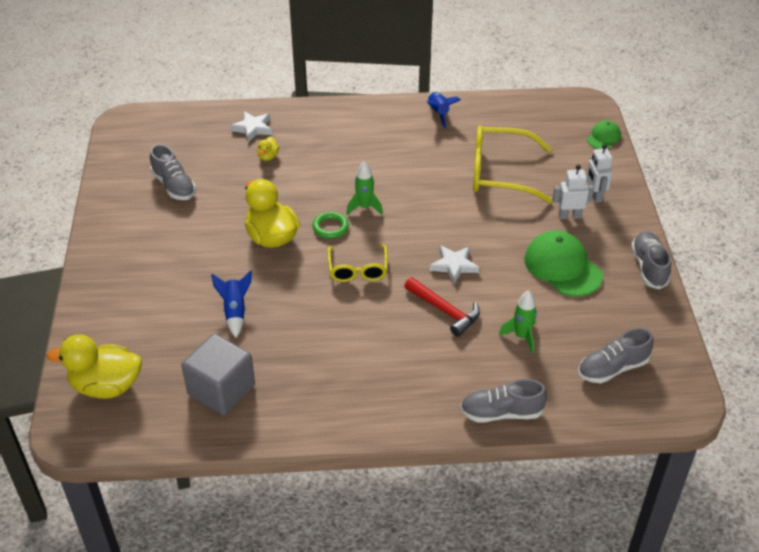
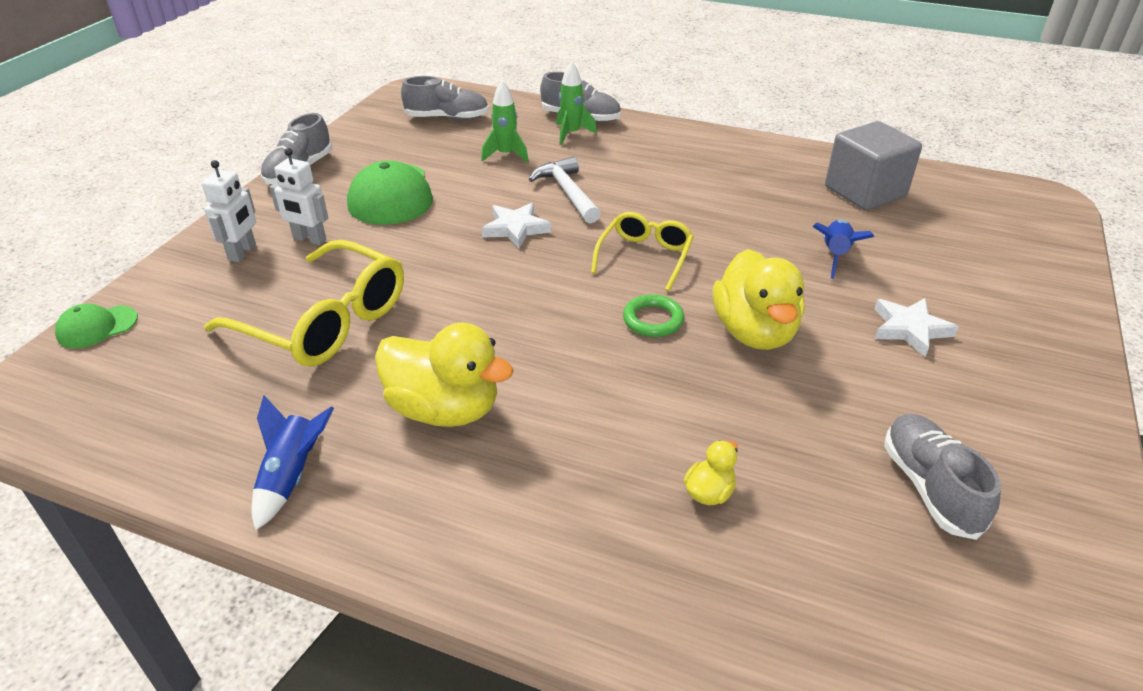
camera: 155 degrees left, 5 degrees down
yellow duck [47,334,142,399] -> yellow duck moved to [375,323,513,427]
white star [230,111,273,142] -> white star moved to [875,298,958,357]
green rocket [347,161,383,215] -> green rocket moved to [556,61,597,145]
red hammer [404,277,480,337] -> white hammer [529,156,601,223]

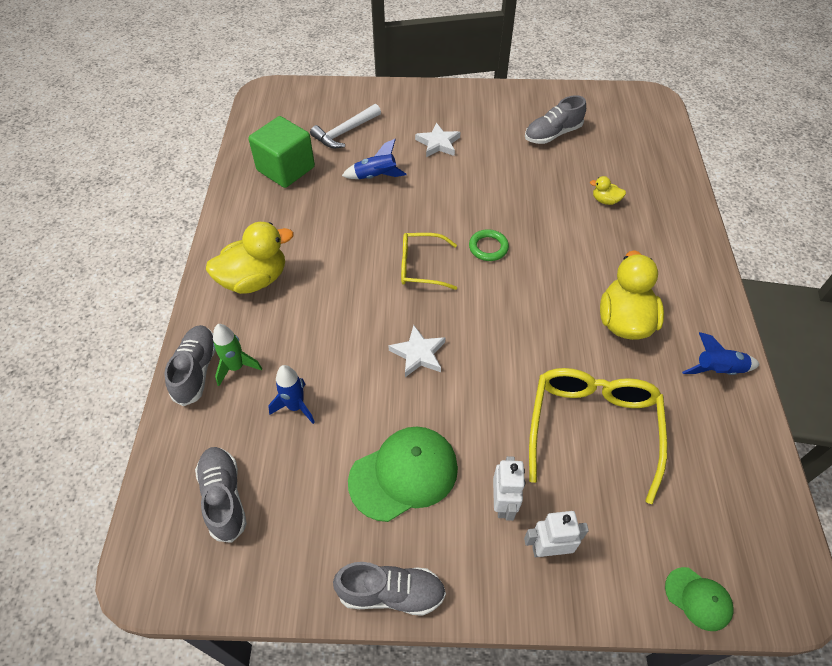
camera: 110 degrees left, 15 degrees up
green rocket [481,80,529,163] -> blue rocket [268,365,315,424]
white hammer [529,156,601,223] -> white hammer moved to [310,104,381,148]
yellow duck [712,249,805,350] -> yellow duck moved to [206,222,294,294]
grey cube [825,121,922,210] -> green cube [248,116,315,188]

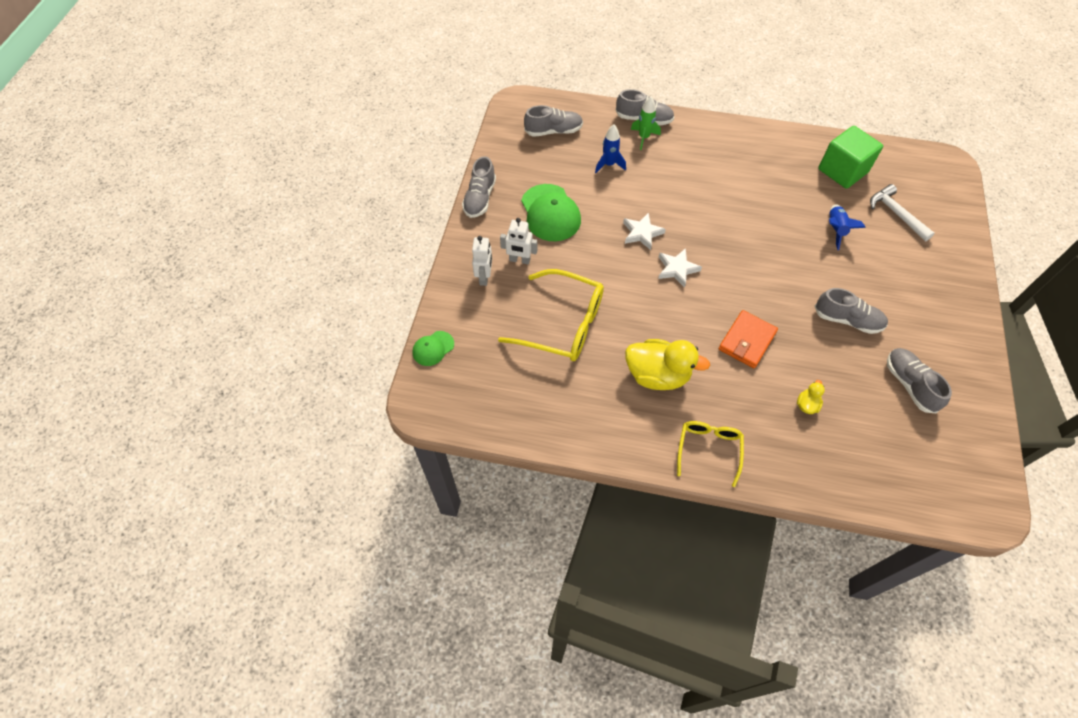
camera: 100 degrees right, 5 degrees up
yellow duck [206,222,294,294] -> none
yellow glasses [401,233,457,290] -> yellow glasses moved to [677,421,744,487]
white star [415,123,461,157] -> white star moved to [658,248,702,288]
green ring [469,229,509,261] -> none
blue rocket [682,332,760,375] -> none
none -> orange wallet [719,310,778,368]
none -> grey shoe [814,288,888,334]

